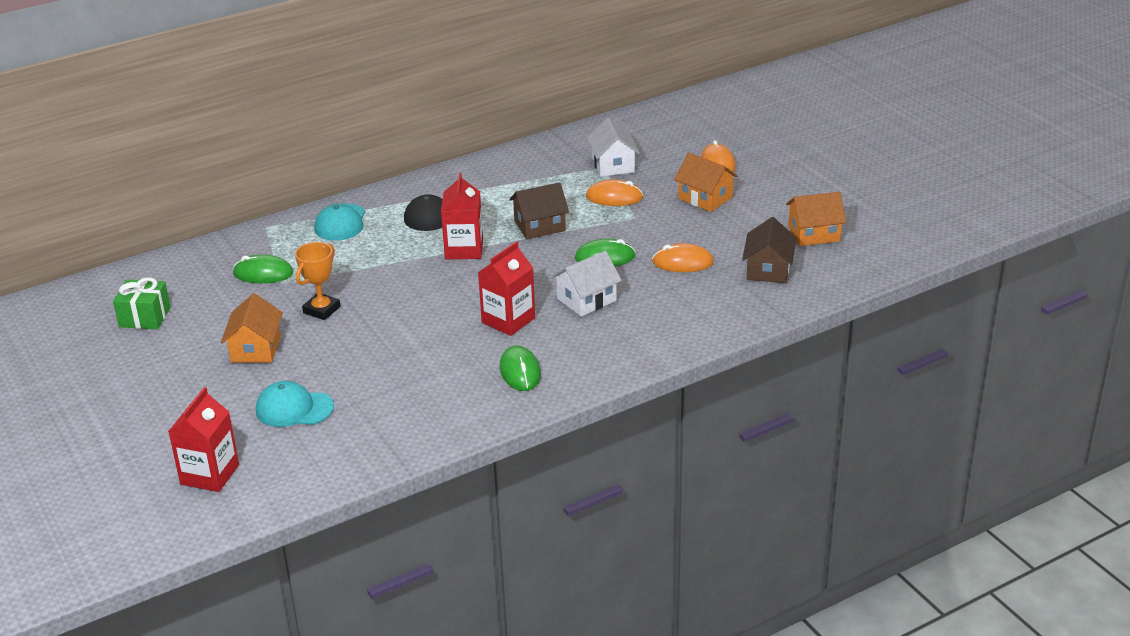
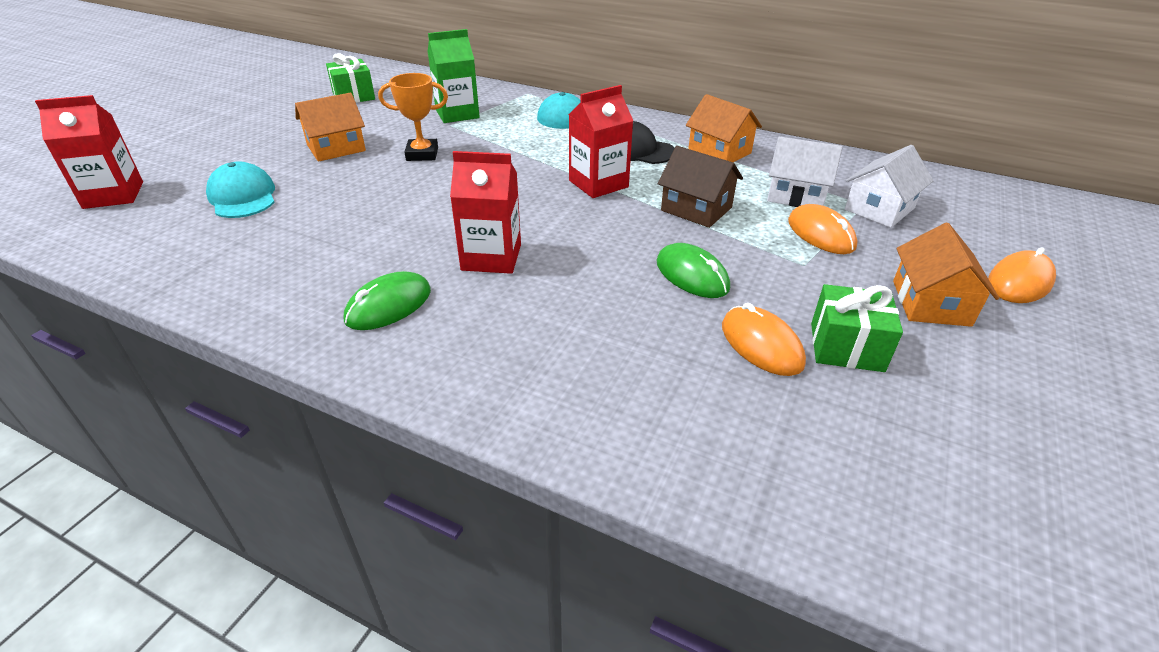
camera: 55 degrees right, 5 degrees up
green mouse [233,254,293,283] -> green carton [428,29,480,123]
white house [551,251,622,317] -> white house moved to [767,137,843,207]
brown house [742,217,796,283] -> none
orange house [786,192,846,246] -> orange house moved to [686,94,762,162]
none -> green gift [811,284,903,372]

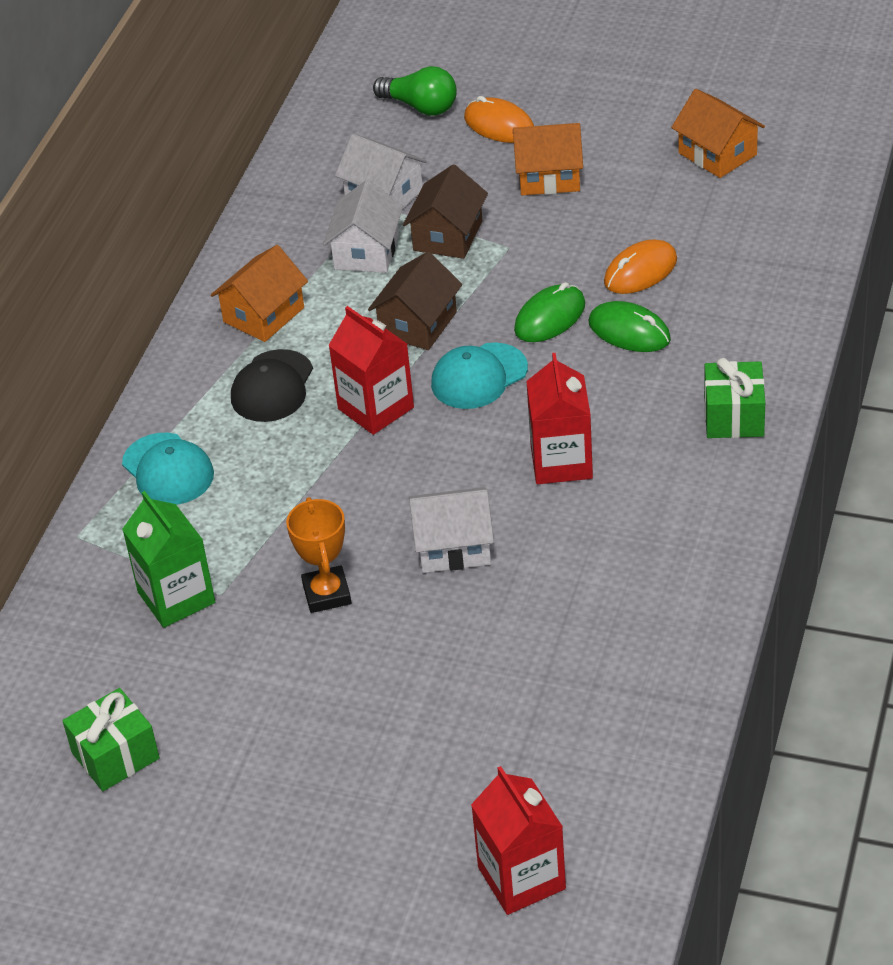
camera: 95 degrees left, 5 degrees up
turquoise cap [206,162,275,218] -> turquoise cap moved to [431,342,528,409]
orange house [295,93,366,162] -> orange house moved to [671,89,765,178]
green mouse [344,271,431,330] -> green mouse moved to [589,301,671,352]
orange mouse [788,204,857,254] -> brown house [403,164,488,259]
green gift [811,284,903,372] -> green gift moved to [704,358,765,438]
none -> green light bulb [373,66,457,116]
none -> white house [409,487,494,573]

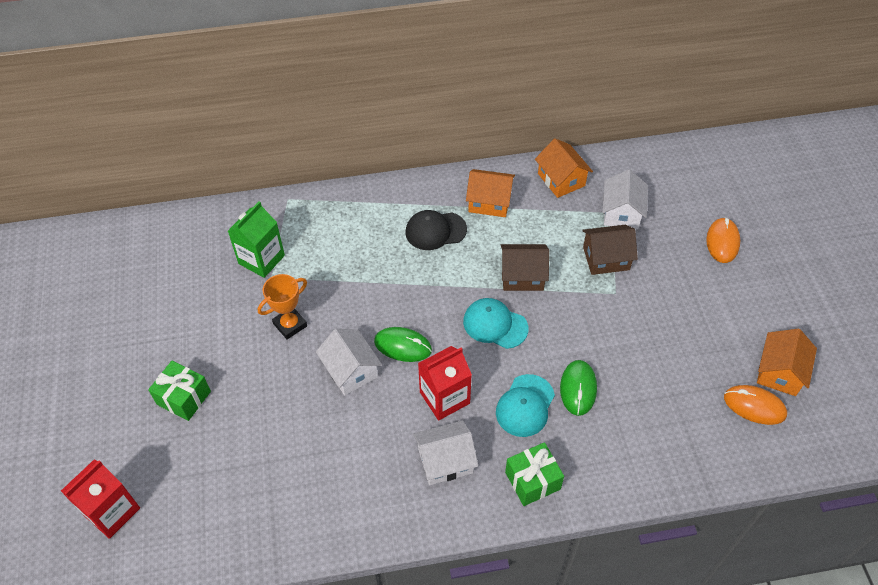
camera: 60 degrees right, 10 degrees up
green gift [62,688,160,791] -> green gift moved to [148,361,211,421]
turquoise cap [122,433,214,505] -> turquoise cap moved to [496,374,555,437]
white house [323,180,403,273] -> white house moved to [413,420,478,485]
red carton [328,306,414,435] -> none
green light bulb [373,66,457,116] -> none
orange house [513,123,583,195] -> orange house moved to [535,138,593,198]
green mouse [514,282,585,342] -> green mouse moved to [374,327,432,362]
orange mouse [604,239,677,294] -> orange mouse moved to [724,385,787,425]

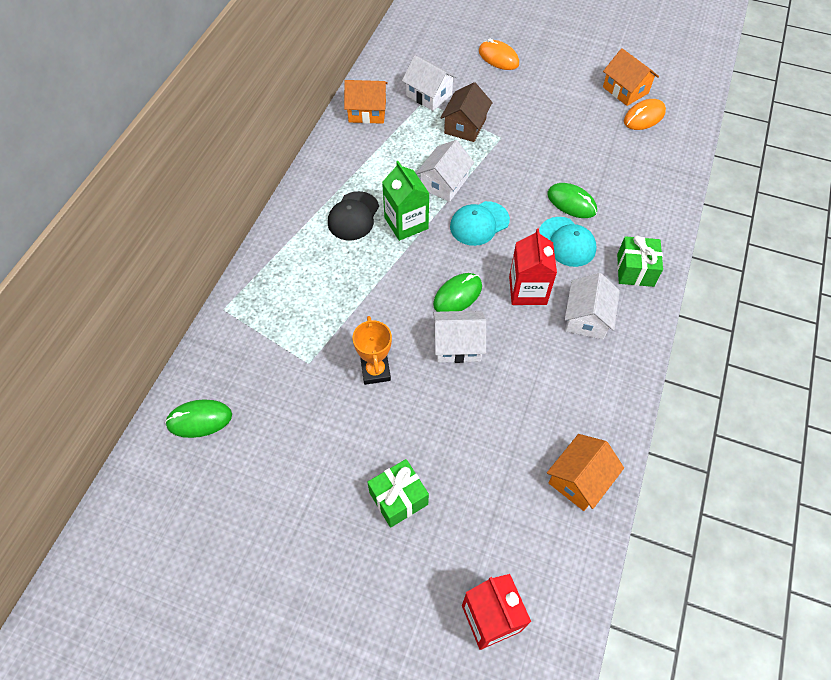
camera: 60 degrees left, 5 degrees up
green carton [228,201,285,278] -> green carton moved to [382,161,430,241]
orange house [466,169,515,217] -> orange house moved to [547,434,624,511]
brown house [501,244,549,291] -> white house [416,140,474,202]
none -> green mouse [165,400,232,438]

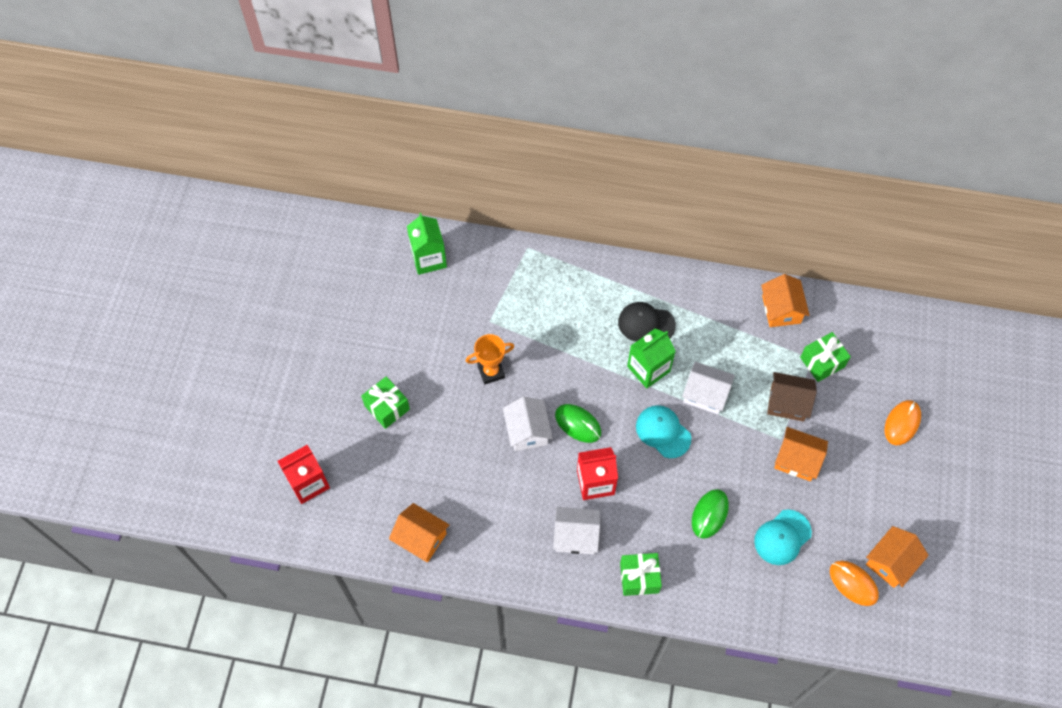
camera: 80 degrees right, 5 degrees up
green mouse [165,400,232,438] -> green carton [407,213,447,275]
white house [402,55,457,111] -> green gift [800,332,851,382]
turquoise cap [539,217,596,267] -> turquoise cap moved to [754,509,812,565]
none -> orange house [774,427,828,481]

